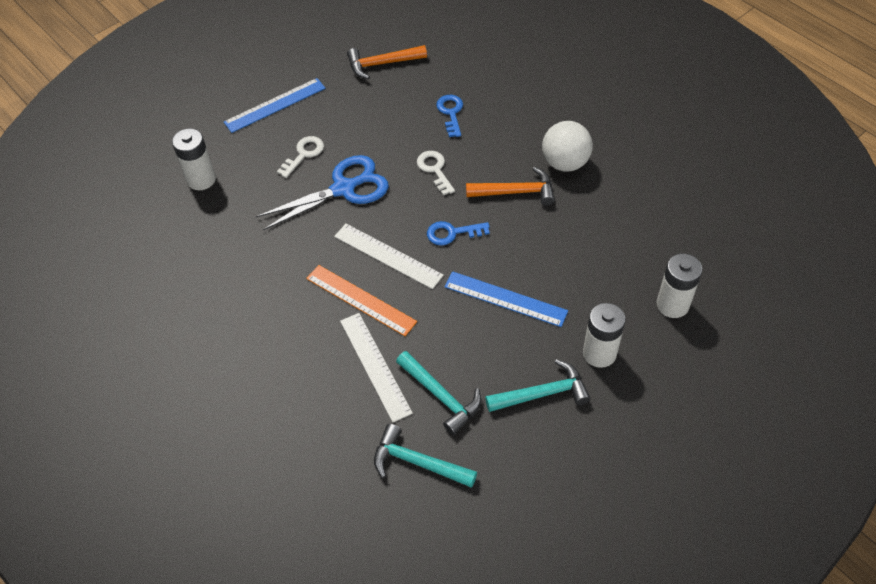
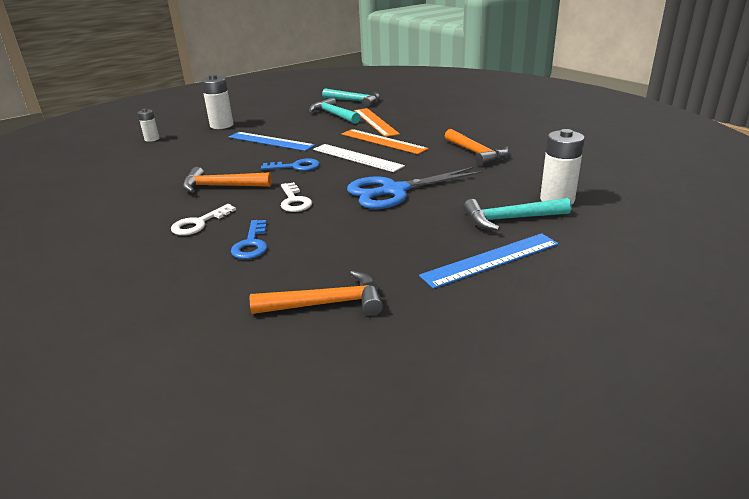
camera: 175 degrees left, 25 degrees down
white key [277,136,324,178] -> white key moved to [171,204,236,235]
white ruler [340,313,413,422] -> orange ruler [354,108,400,137]
turquoise hammer [485,359,591,412] -> turquoise hammer moved to [463,198,572,231]
white ball [542,121,593,172] -> none
white battery [657,254,702,318] -> white battery [138,109,159,142], size x0.59
none -> orange hammer [445,129,509,166]

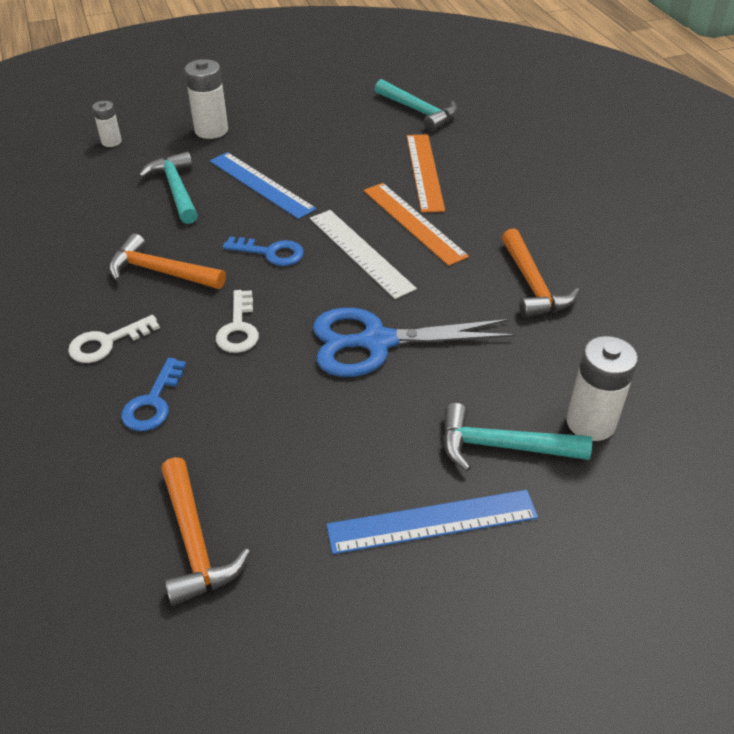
camera: 15 degrees right, 15 degrees up
orange hammer [250,271,383,316] -> orange hammer turned 60 degrees clockwise [161,457,250,606]
turquoise hammer [309,97,361,124] -> turquoise hammer moved to [138,151,198,224]

